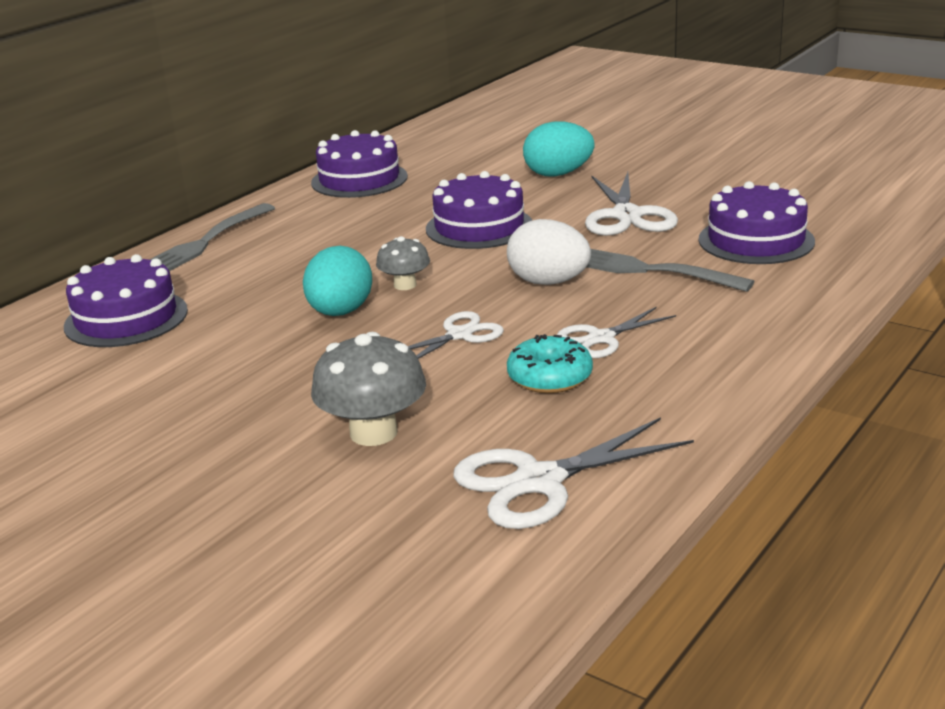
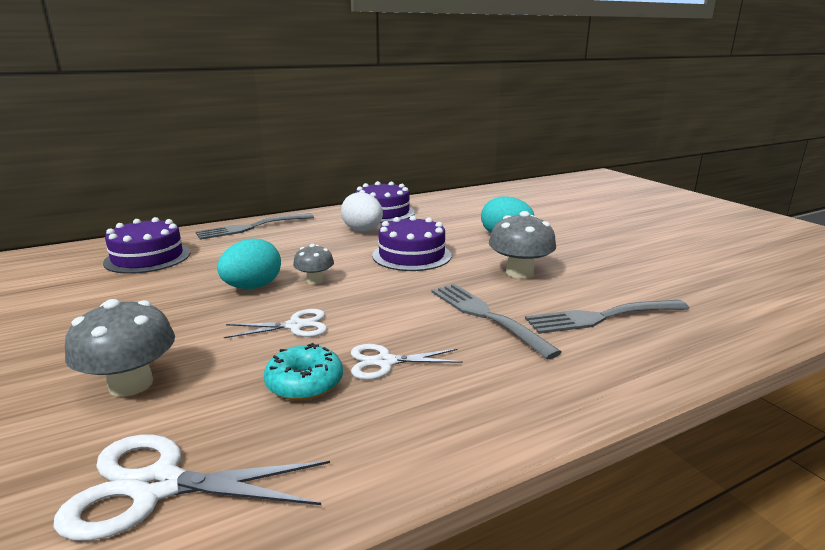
camera: 25 degrees right, 5 degrees down
white egg [507,219,591,285] -> white egg moved to [341,192,383,231]
white scissors [585,172,678,236] -> grey mushroom [489,211,556,278]
purple cake [698,181,815,264] -> grey fork [525,300,689,334]

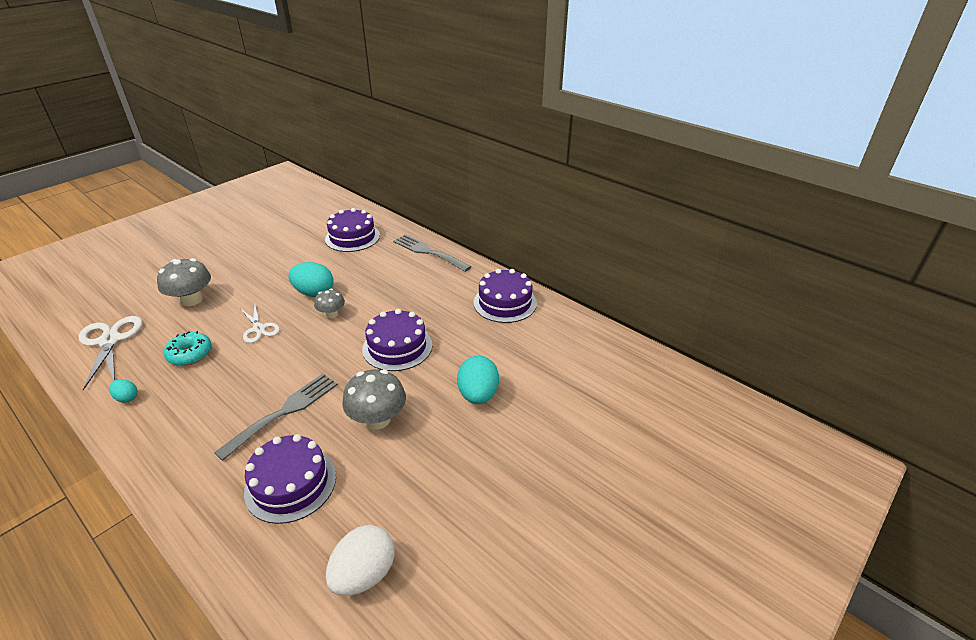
camera: 70 degrees right, 15 degrees up
white egg [341,192,383,231] -> white egg moved to [326,525,395,596]
white scissors [351,344,463,380] -> none
grey fork [525,300,689,334] -> purple cake [244,434,336,524]
none -> turquoise egg [109,379,138,403]

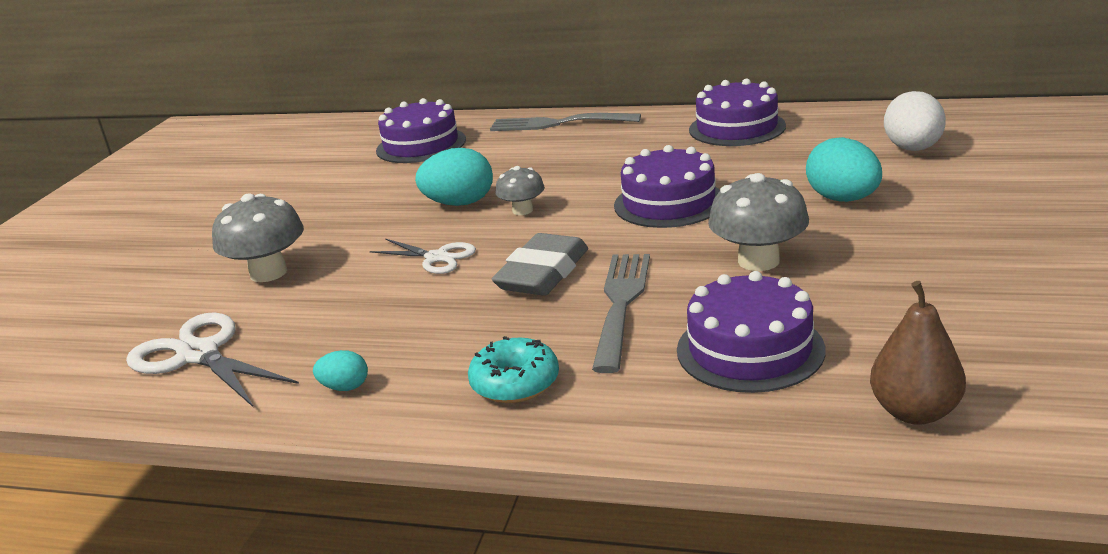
camera: 25 degrees left, 10 degrees down
turquoise donut [164,331,212,366] -> turquoise donut moved to [468,336,559,403]
white egg [326,525,395,596] -> white egg moved to [884,91,946,151]
none -> grey eraser [492,233,588,296]
none -> brown pear [870,281,966,425]

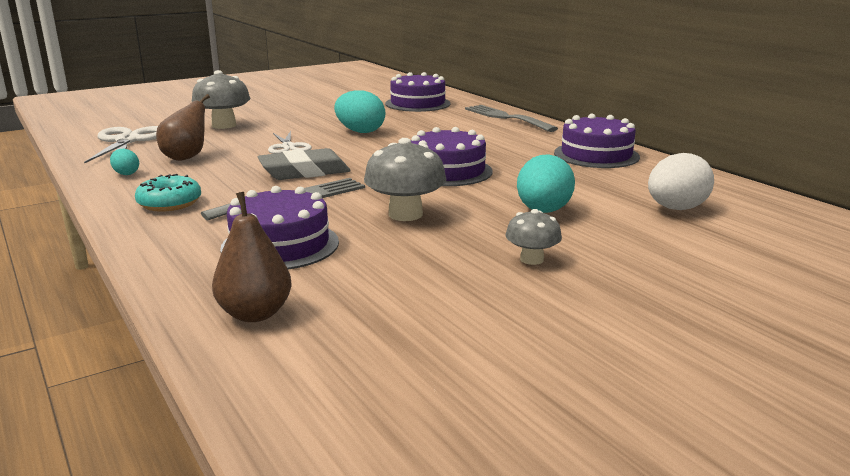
camera: 40 degrees right, 5 degrees down
grey mushroom [495,166,545,215] -> grey mushroom moved to [505,209,562,265]
none -> brown pear [156,94,210,161]

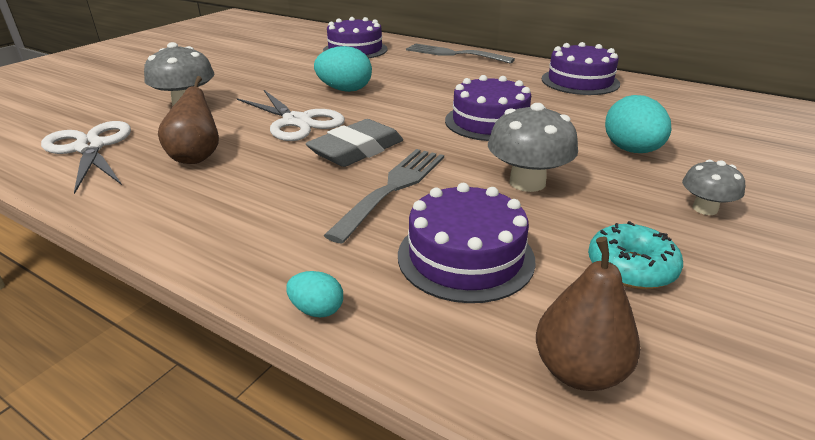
camera: 25 degrees left, 10 degrees up
turquoise egg [110,149,139,175] -> turquoise egg moved to [286,271,343,317]
turquoise donut [135,174,201,212] -> turquoise donut moved to [588,221,683,289]
white scissors [268,131,312,154] -> white scissors [237,90,345,141], size x1.61
white egg [648,153,714,210] -> none

